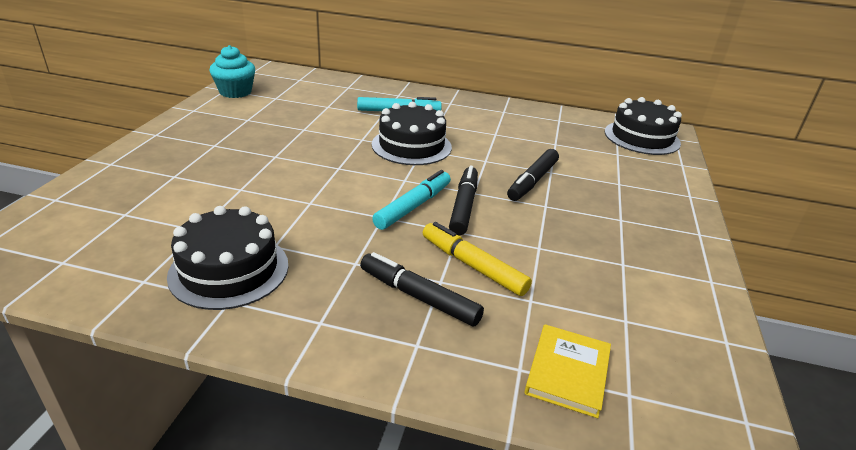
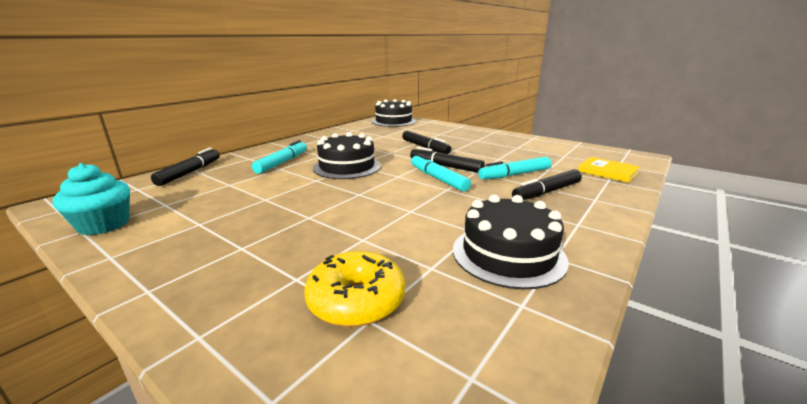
camera: 65 degrees left, 10 degrees down
yellow marker [423,222,532,296] -> turquoise marker [478,157,551,180]
none -> black marker [151,147,220,186]
none -> yellow donut [304,251,405,327]

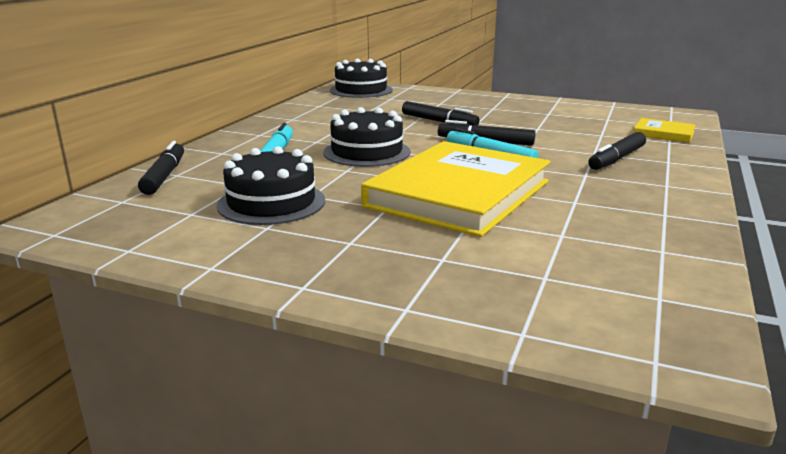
camera: 15 degrees left, 0 degrees up
turquoise cupcake [52,163,130,235] -> none
yellow donut [304,251,405,327] -> none
black cake [453,195,569,289] -> black cake moved to [217,146,325,225]
turquoise marker [478,157,551,180] -> none
none -> yellow book [361,141,550,237]

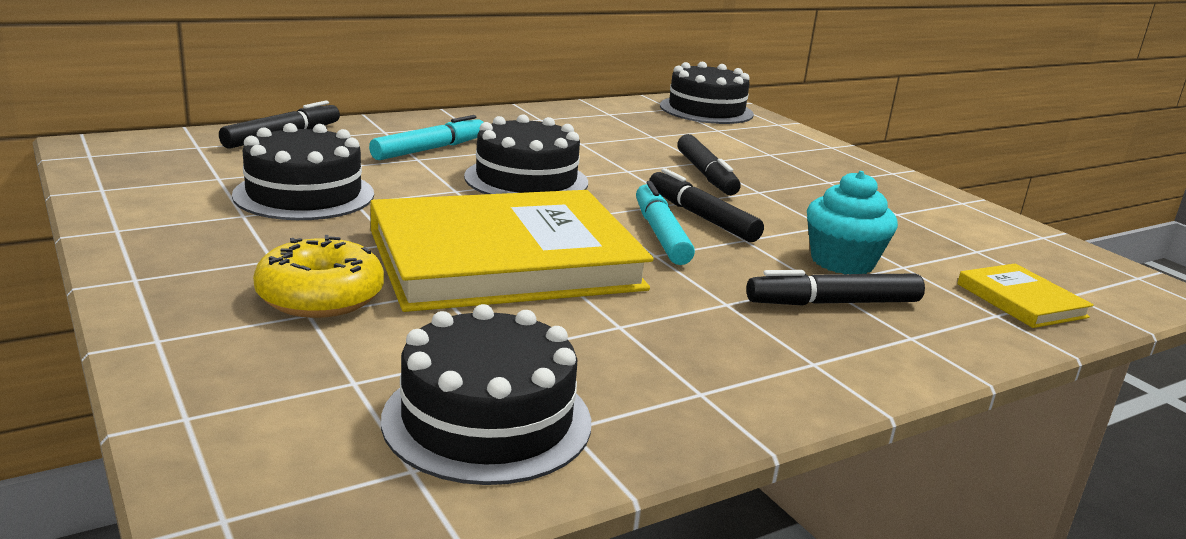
camera: 35 degrees right, 0 degrees up
none -> yellow donut [253,235,384,318]
none -> black cake [381,304,591,485]
none -> turquoise cupcake [807,171,898,274]

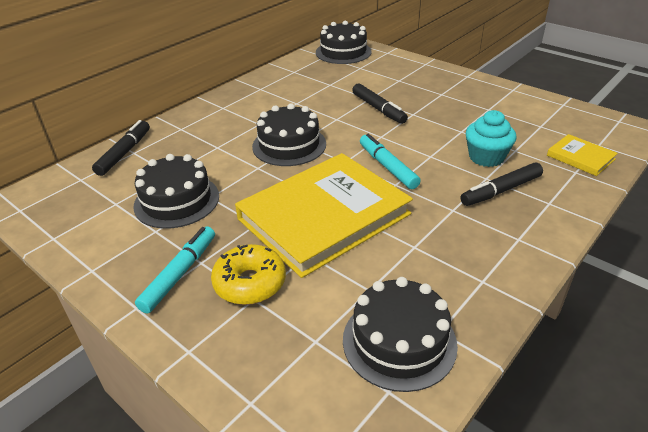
camera: 15 degrees left, 15 degrees up
turquoise marker [369,115,484,160] -> turquoise marker moved to [135,226,215,314]
black marker [649,168,764,242] -> none

